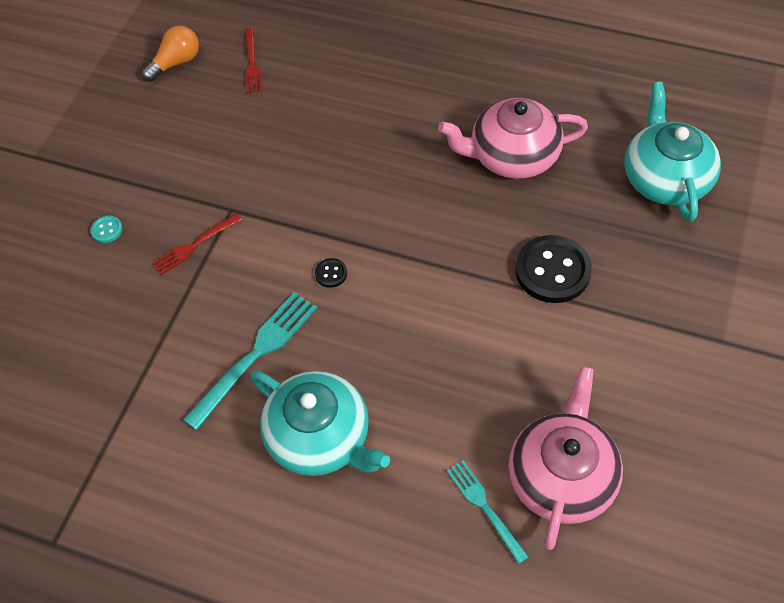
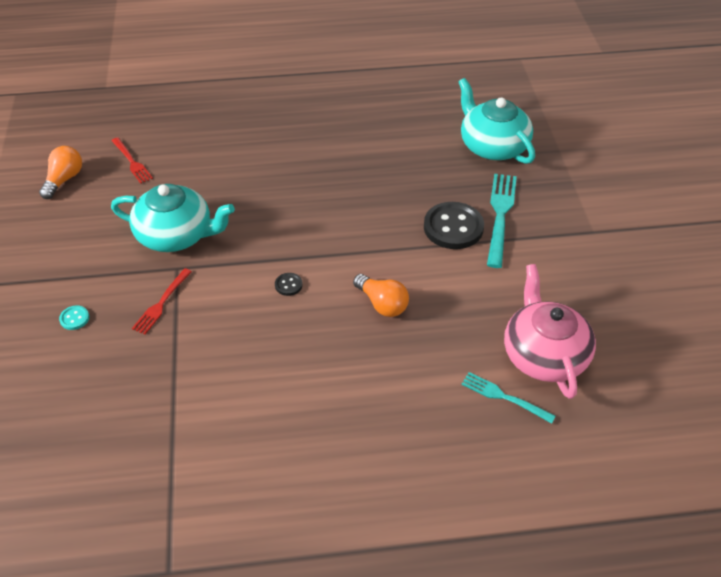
camera: 30 degrees left, 10 degrees down
turquoise fork [183,292,317,430] -> turquoise fork moved to [487,174,517,268]
turquoise teapot [250,371,390,476] -> turquoise teapot moved to [111,184,235,252]
pink teapot [438,98,588,179] -> none
none -> orange light bulb [353,274,409,317]

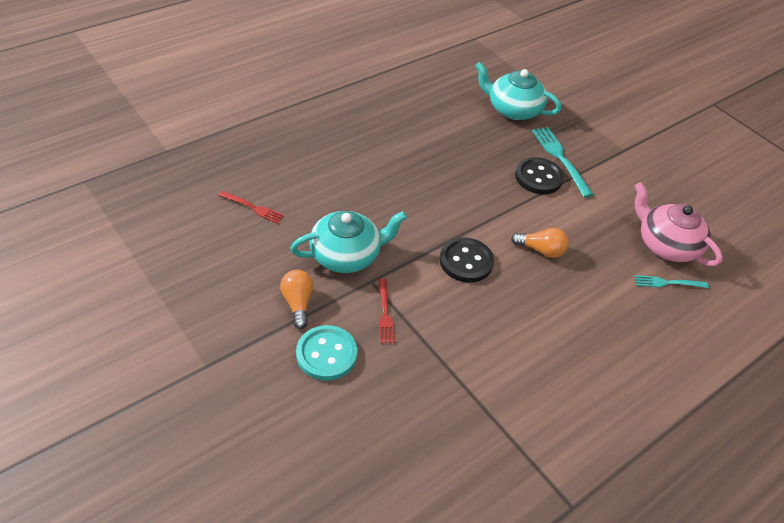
camera: 35 degrees left, 0 degrees up
orange light bulb [39,146,82,199] -> orange light bulb moved to [280,270,313,329]
turquoise button [59,305,89,330] -> turquoise button [296,325,357,381], size x2.29
black button [275,273,303,296] -> black button [440,237,494,283], size x2.29

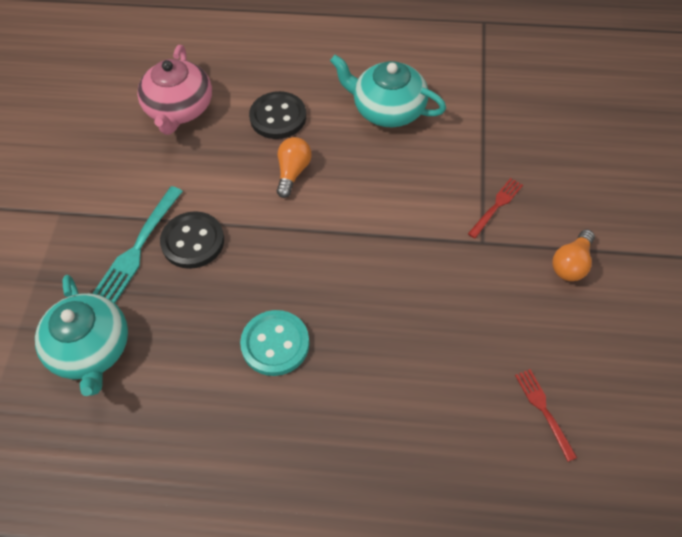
camera: 130 degrees left, 10 degrees up
turquoise teapot [290,211,407,273] -> turquoise teapot moved to [330,55,446,127]
turquoise button [296,325,357,381] -> turquoise button moved to [240,310,310,376]
black button [440,237,494,283] -> black button moved to [249,91,306,139]
orange light bulb [511,228,569,258] -> orange light bulb turned 45 degrees clockwise [277,137,312,198]
turquoise fork [635,275,709,288] -> none

